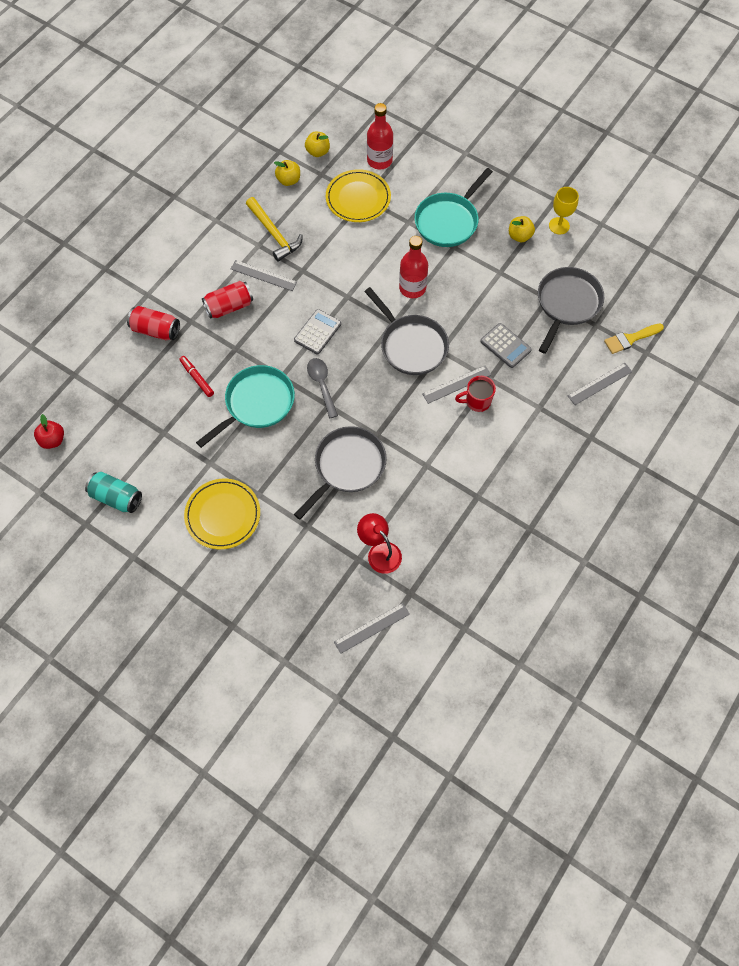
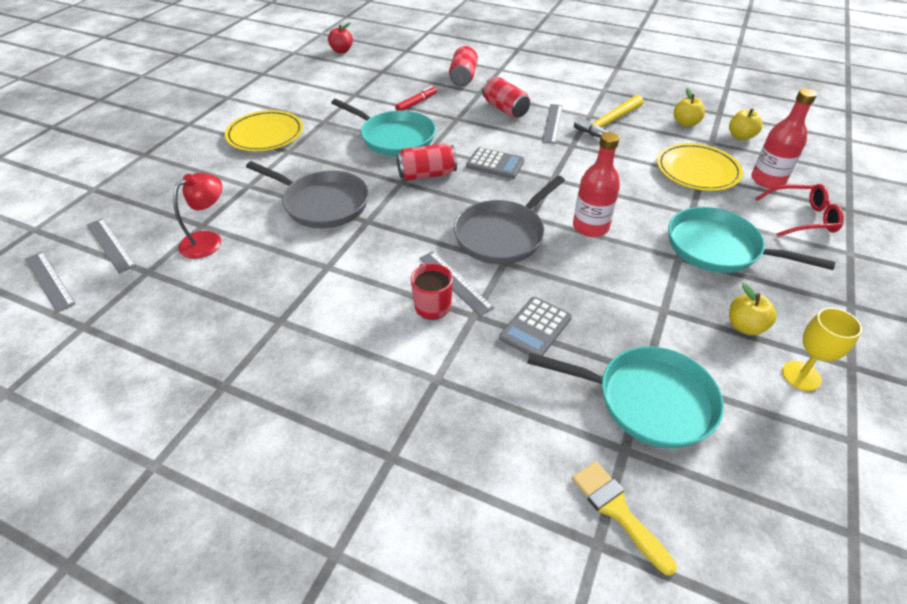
camera: 80 degrees right, 20 degrees down
turquoise can [85,472,142,513] -> none
grey spoon [307,358,338,418] -> red can [397,143,457,181]
grey pan [538,267,604,354] -> turquoise pan [527,346,724,448]
grey ruler [568,363,632,405] -> grey ruler moved to [25,251,76,313]
none -> red glasses [755,184,844,237]

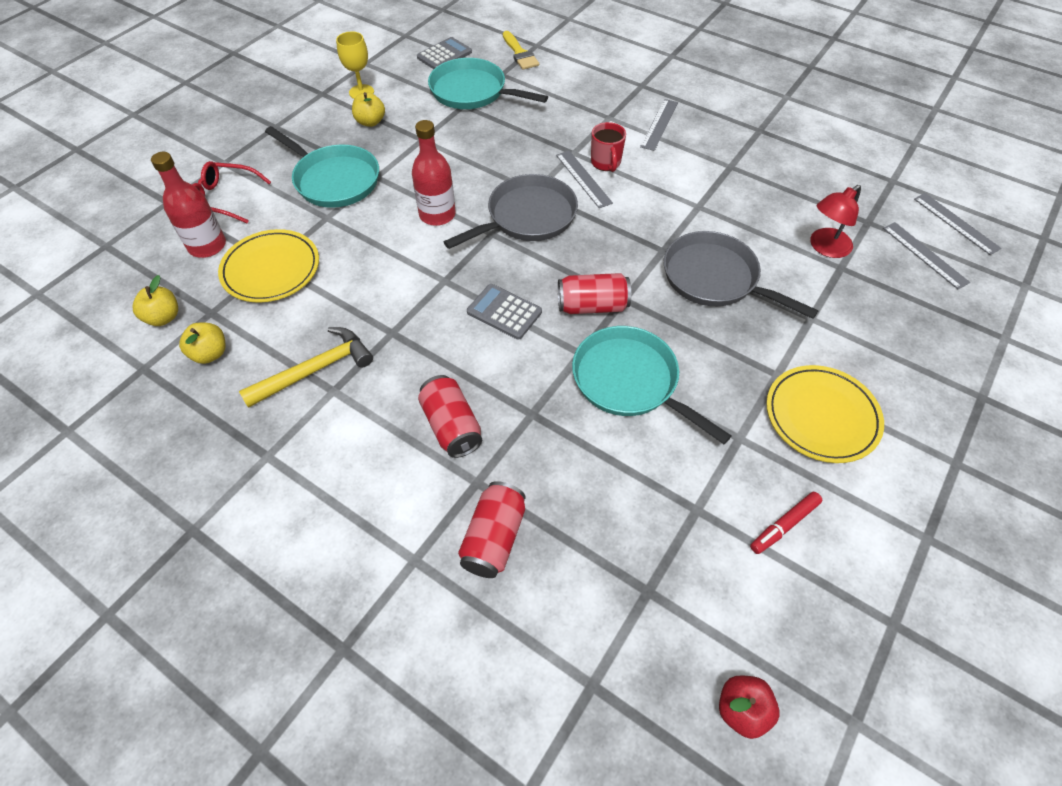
camera: 170 degrees left, 10 degrees up
red marker [395,86,437,111] -> red marker moved to [750,492,822,554]
grey calculator [499,297,572,356] -> grey calculator moved to [417,37,472,69]
grey ruler [542,104,563,144] -> grey ruler moved to [640,99,678,151]

